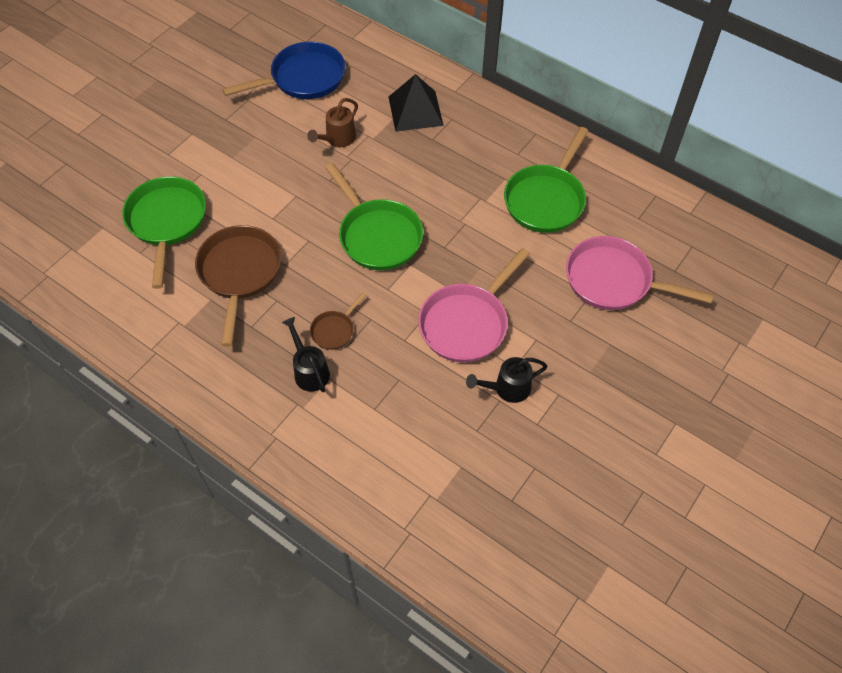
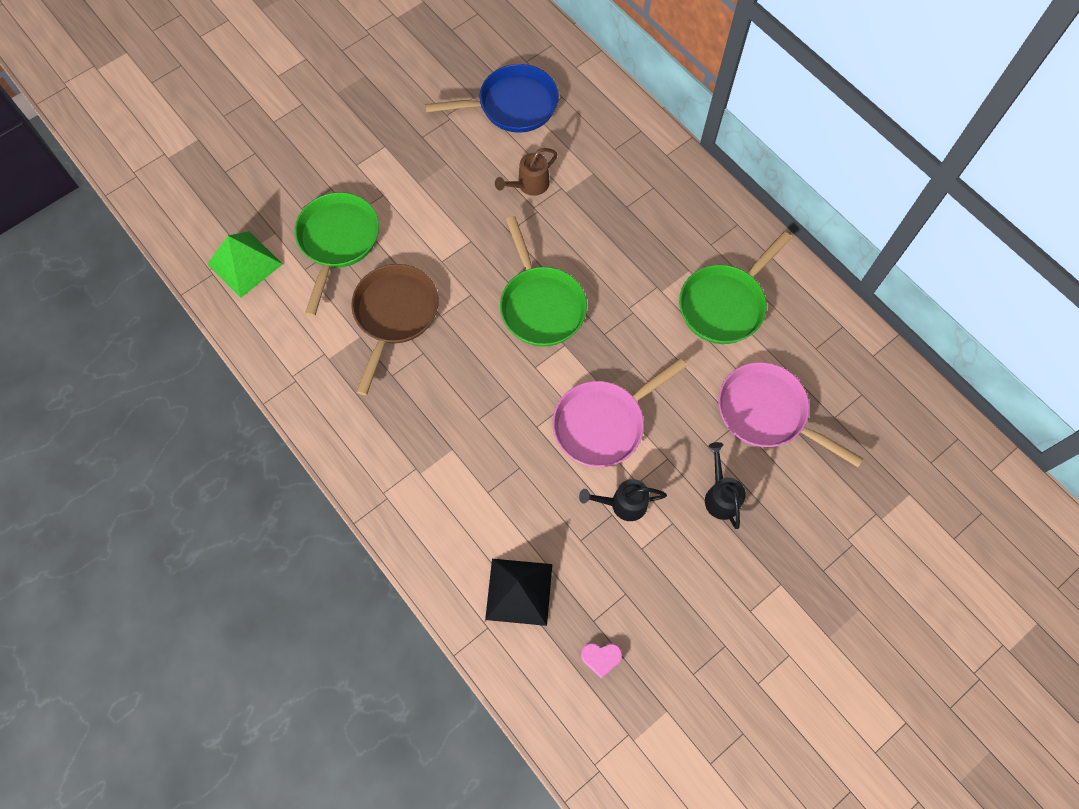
camera: 15 degrees right, 10 degrees up
black watering can [282,317,330,392] -> black watering can moved to [705,442,746,529]
brown pan [310,292,366,350] -> none
black pyramid [389,74,444,132] -> black pyramid moved to [485,559,552,626]
none -> green pyramid [207,231,283,298]
none -> pink heart [581,643,623,679]

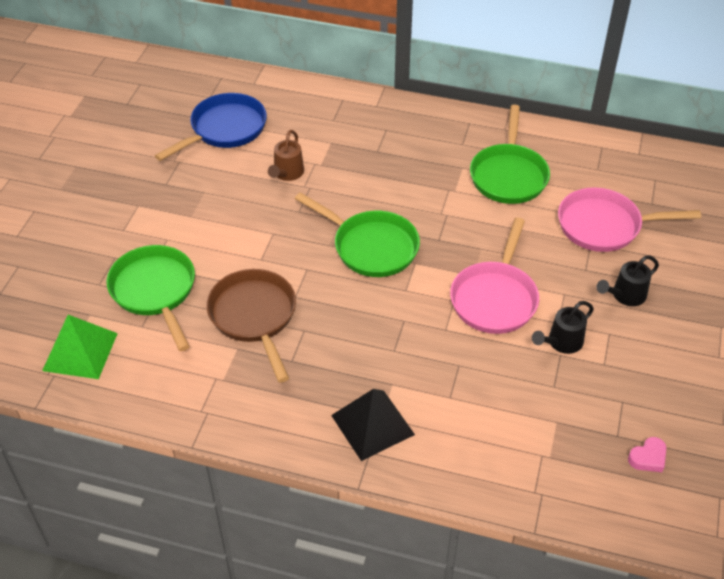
camera: 35 degrees left, 20 degrees down
black pyramid [485,559,552,626] -> black pyramid moved to [331,389,415,461]
black watering can [705,442,746,529] -> black watering can turned 75 degrees counterclockwise [596,255,659,306]

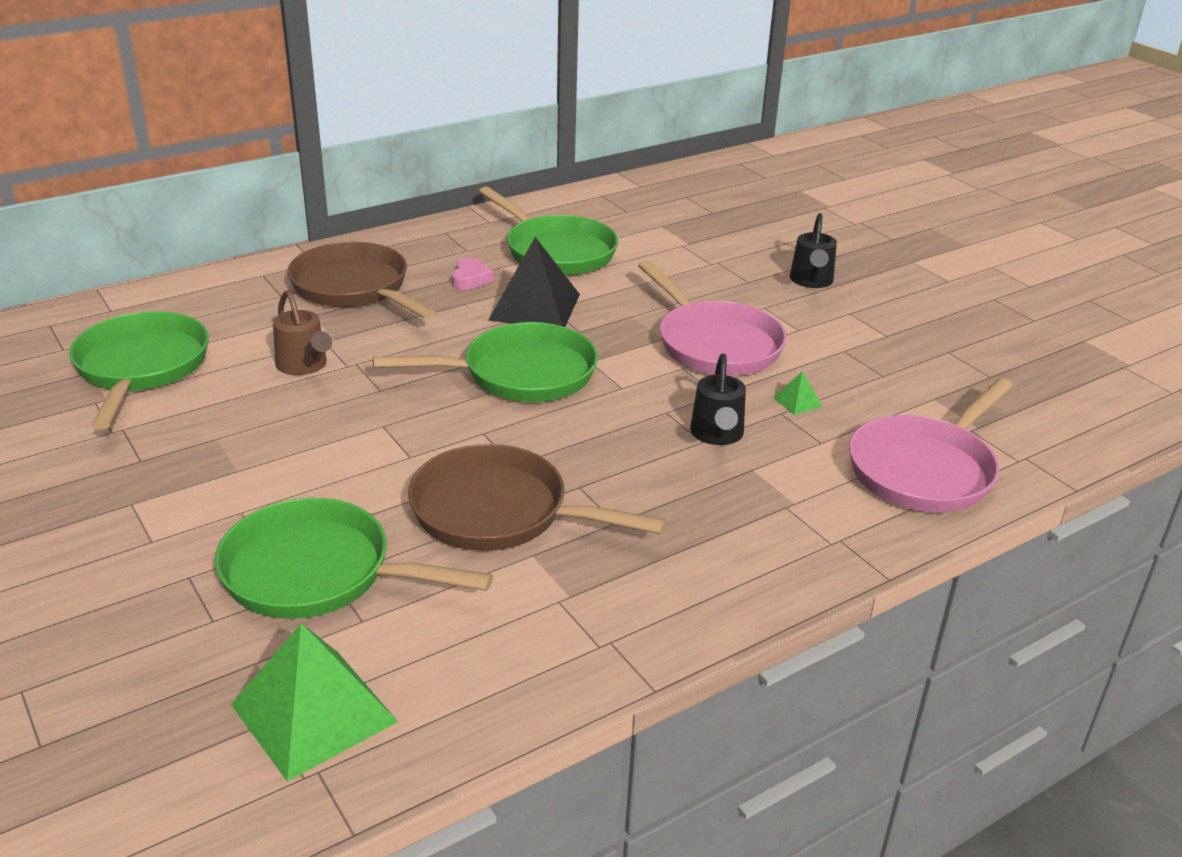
camera: 50 degrees left, 15 degrees down
blue pan [155,93,267,161] -> green pan [69,311,209,429]
black pyramid [331,389,415,461] -> black pyramid moved to [488,237,580,327]
black watering can [532,301,594,354] -> black watering can moved to [690,354,746,445]
pink pan [558,187,701,252] -> pink pan moved to [849,378,1013,513]
pink heart [628,437,666,472] -> pink heart moved to [452,258,493,290]
none -> brown pan [287,242,436,319]
none -> green pyramid [773,372,822,415]

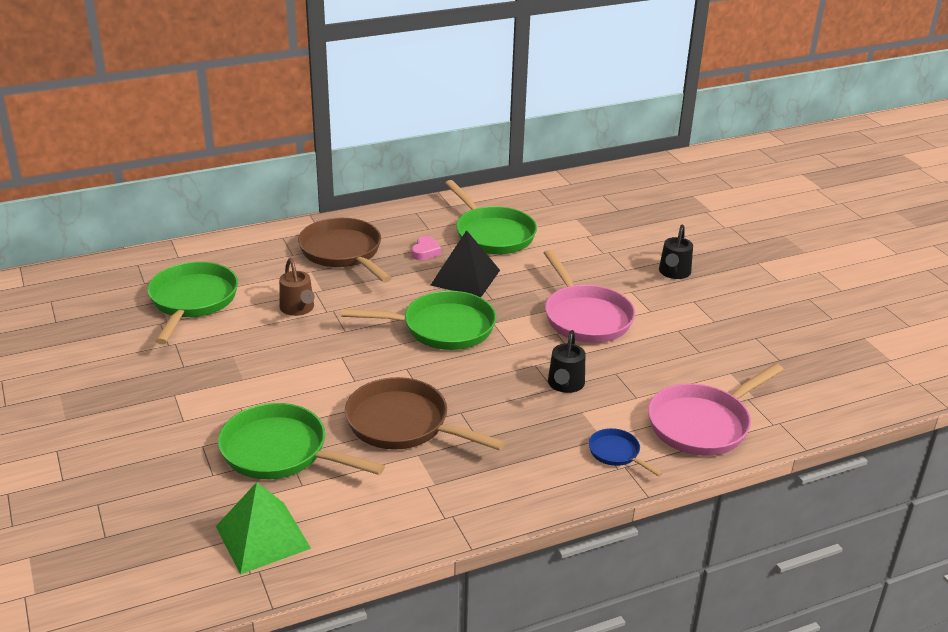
camera: 10 degrees right, 0 degrees up
green pyramid [773,372,822,415] -> none
none -> blue pan [589,428,663,476]

